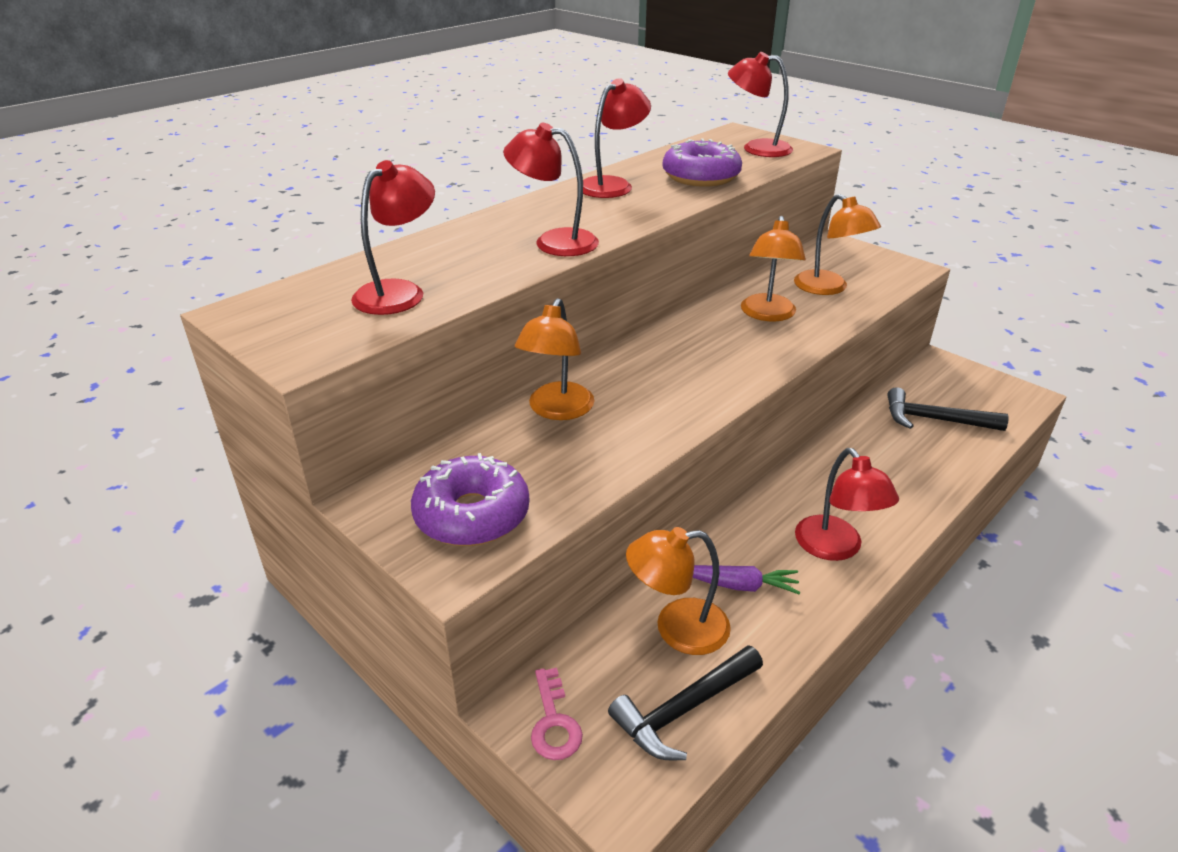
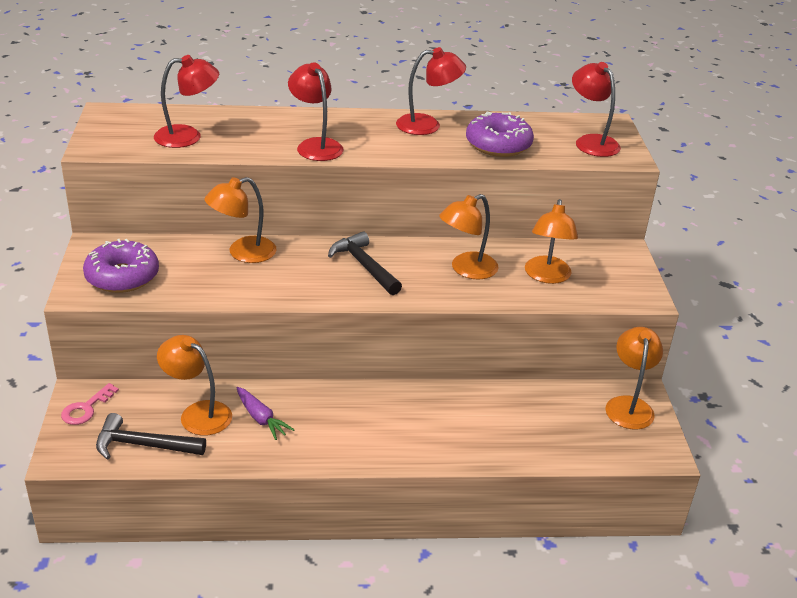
camera: 40 degrees right, 0 degrees up
red lamp [795,448,899,561] -> none
black hammer [887,387,1009,431] -> black hammer moved to [328,231,402,295]
none -> orange lamp [605,327,663,430]

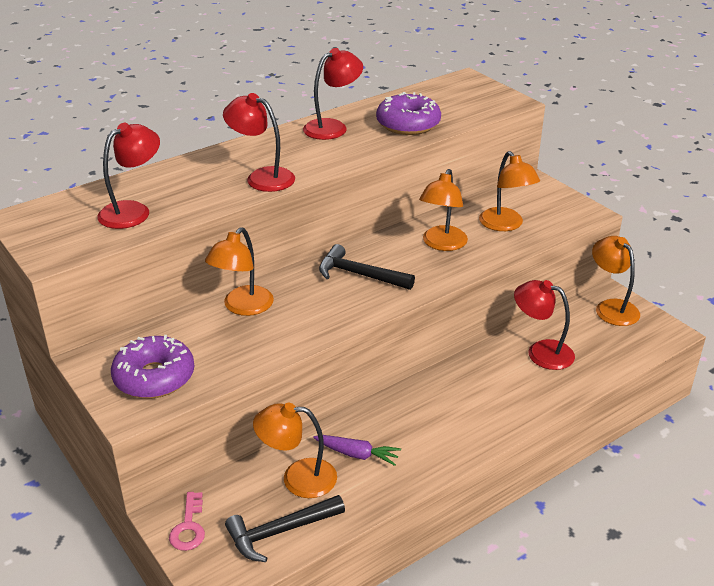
camera: 30 degrees left, 0 degrees up
red lamp [572,62,621,157] -> red lamp moved to [514,280,575,370]

